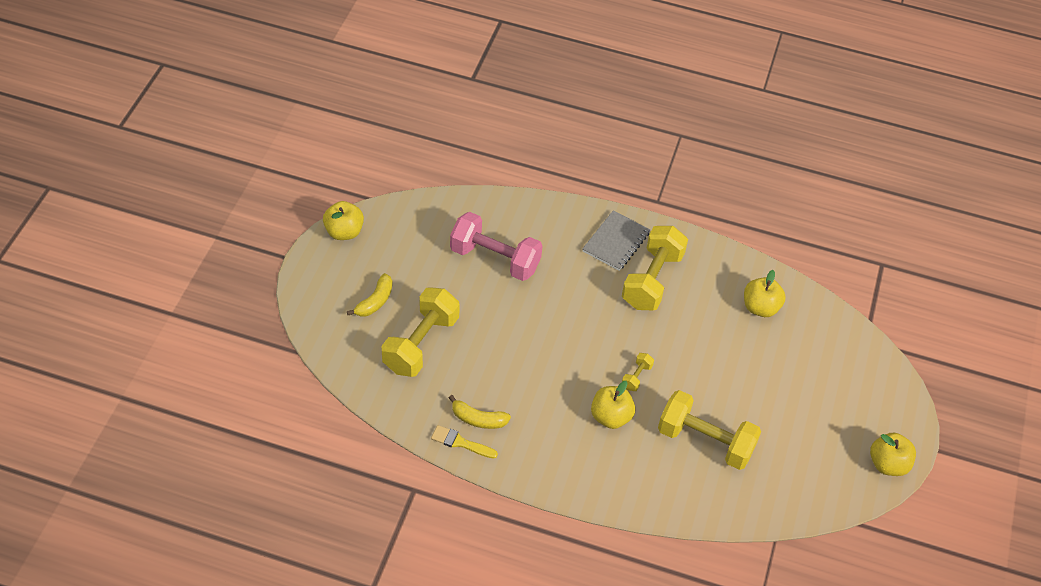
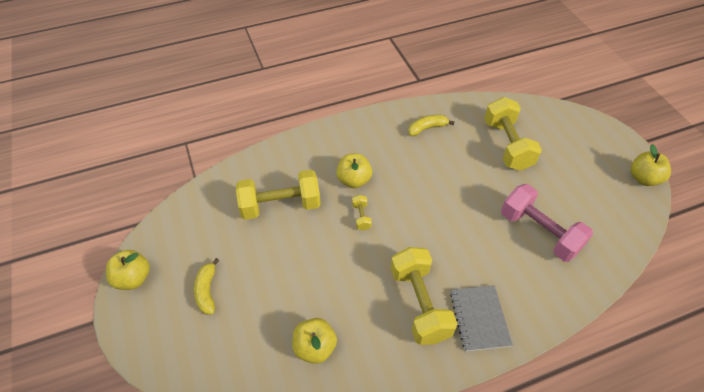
camera: 145 degrees right, 0 degrees up
yellow banana [347,273,393,317] -> yellow banana moved to [194,258,219,315]
yellow brush [431,425,498,459] -> none
pink dumbbell [450,212,542,281] -> pink dumbbell turned 60 degrees clockwise [501,184,593,262]

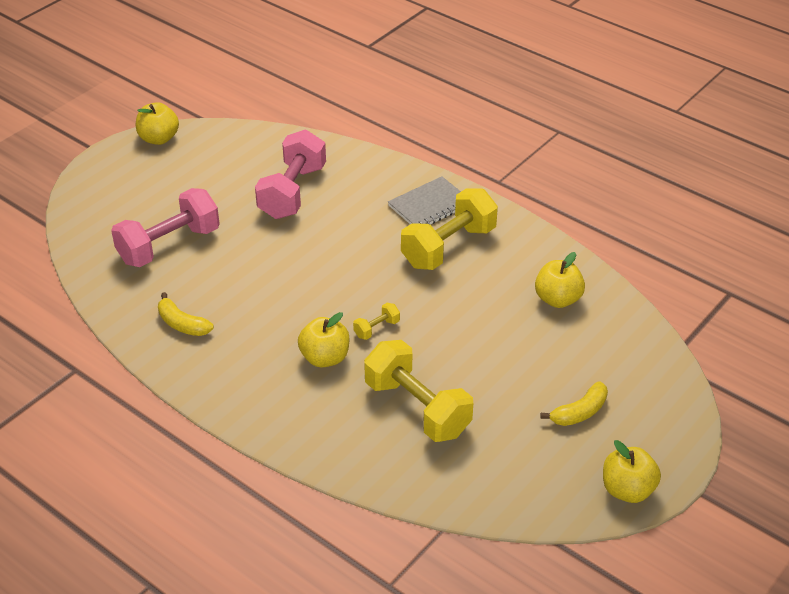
camera: 120 degrees left, 10 degrees down
yellow dumbbell [484,97,542,171] -> pink dumbbell [111,188,220,267]

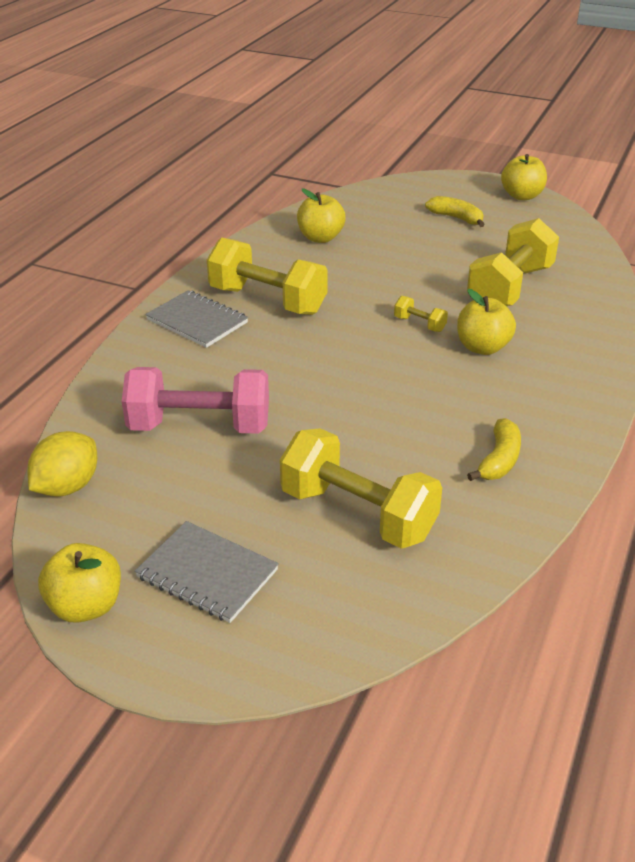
camera: 105 degrees left, 5 degrees down
pink dumbbell [111,188,220,267] -> yellow dumbbell [280,428,442,549]
none -> yellow lemon [28,431,97,496]
none -> grey notebook [135,521,279,623]

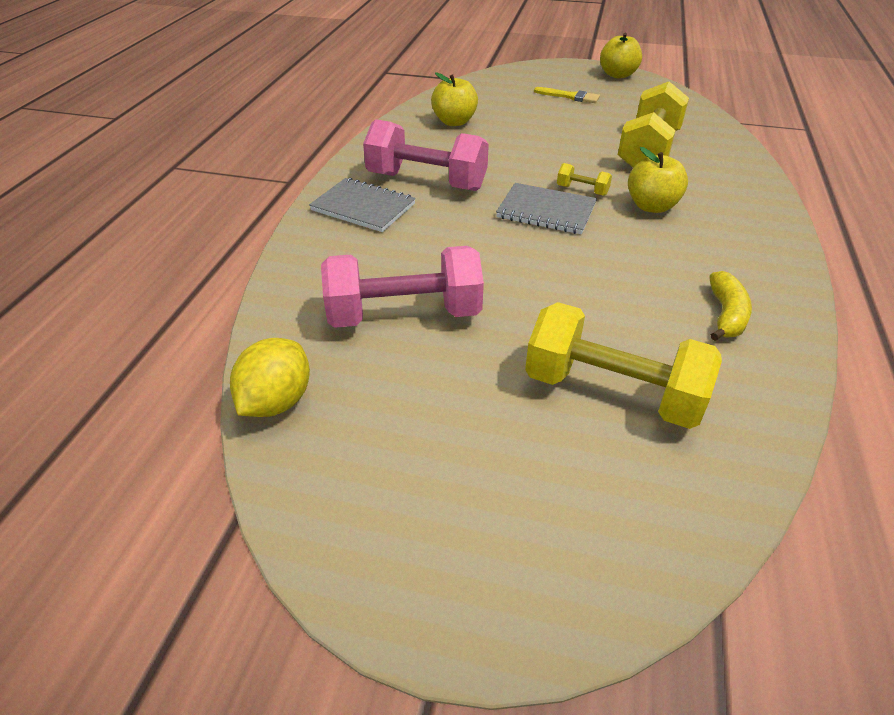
camera: 10 degrees left, 5 degrees up
yellow apple [38,543,121,623] -> none
grey notebook [135,521,279,623] -> grey notebook moved to [496,183,597,234]
yellow dumbbell [207,238,328,315] -> pink dumbbell [363,119,489,191]
yellow banana [425,196,485,227] -> yellow brush [534,87,600,103]

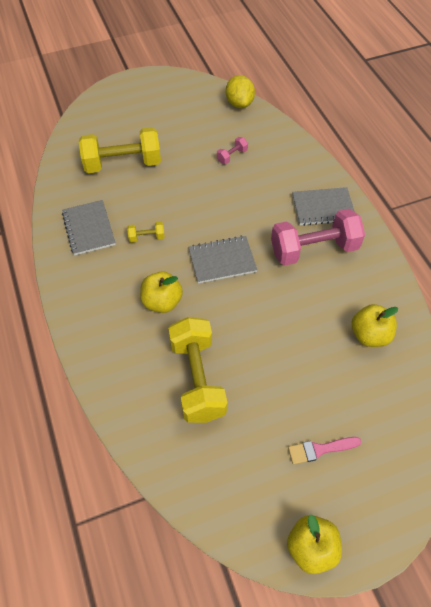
camera: 145 degrees right, 15 degrees up
pink dumbbell [321,246,484,328] -> pink dumbbell [217,137,248,164], size x0.43
yellow brush [534,87,600,103] -> pink brush [288,437,361,464]
yellow dumbbell [557,163,612,196] -> yellow dumbbell moved to [127,222,165,243]
yellow banana [709,271,752,341] -> grey notebook [62,200,116,255]

